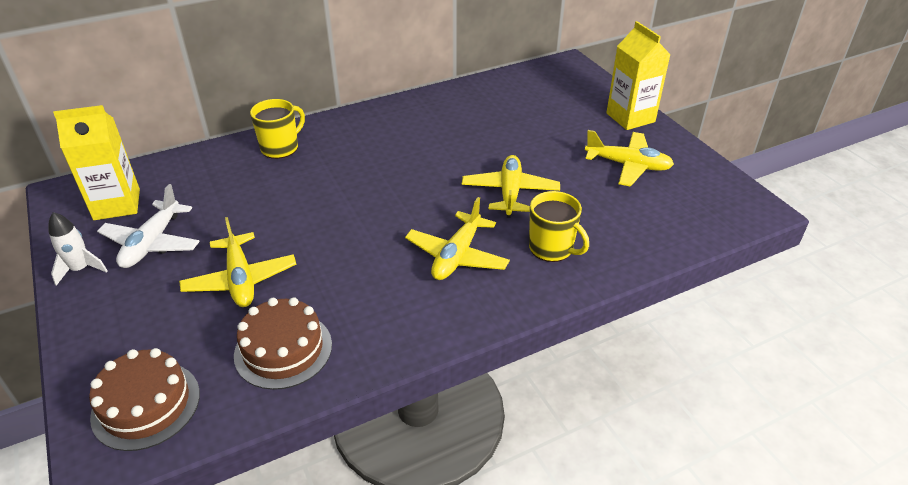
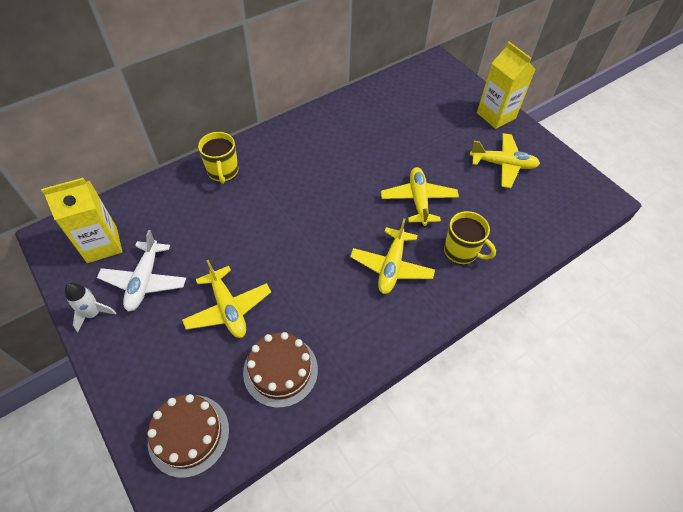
camera: 10 degrees left, 15 degrees up
yellow mug [250,99,305,159] -> yellow mug turned 135 degrees clockwise [198,132,238,184]

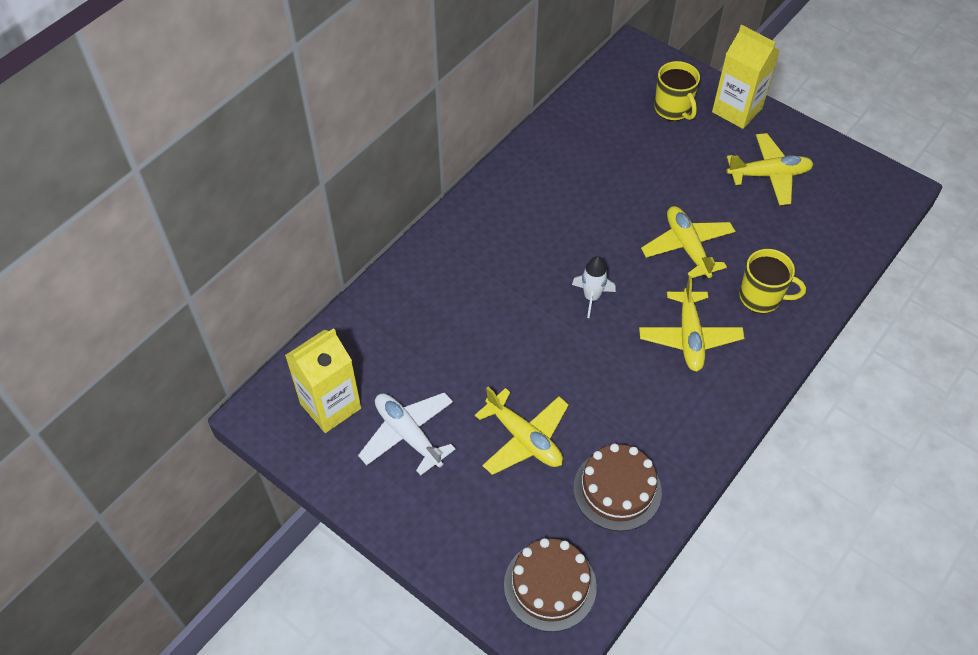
camera: 15 degrees left, 0 degrees up
white rocket [65,282,116,332] -> white rocket moved to [572,257,616,318]
white plane [97,230,186,311] -> white plane turned 150 degrees clockwise [358,392,456,475]
yellow mug [198,132,238,184] -> yellow mug moved to [655,61,700,121]

